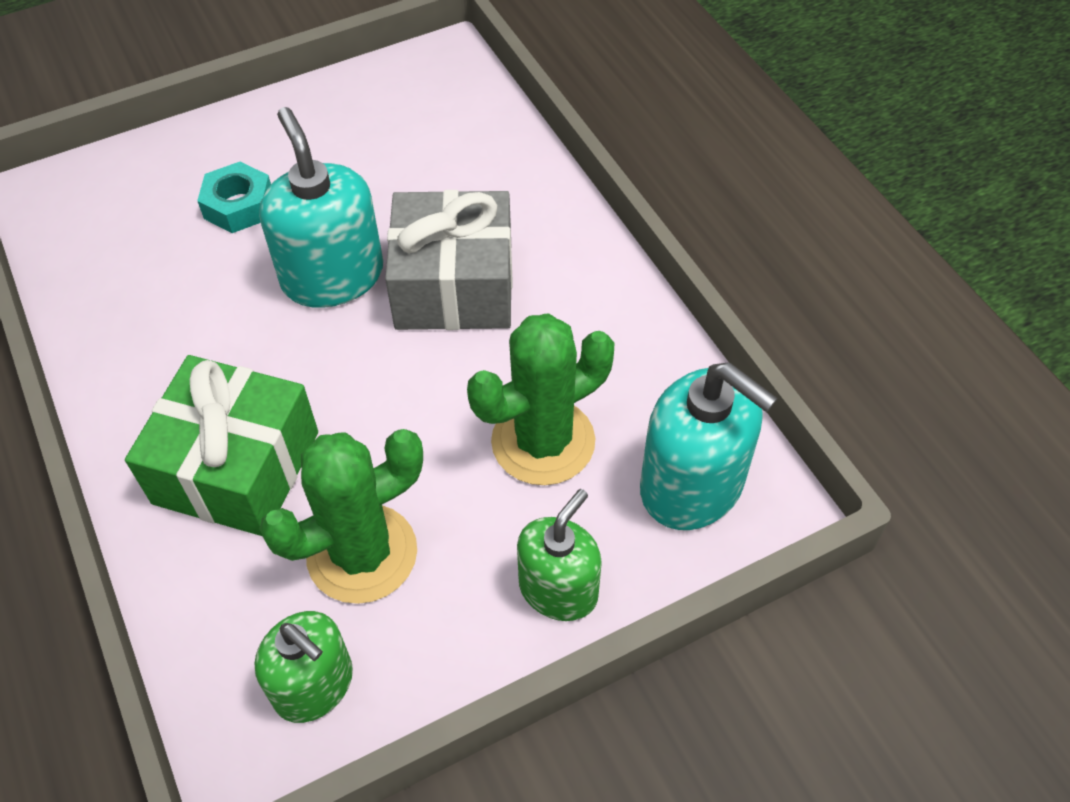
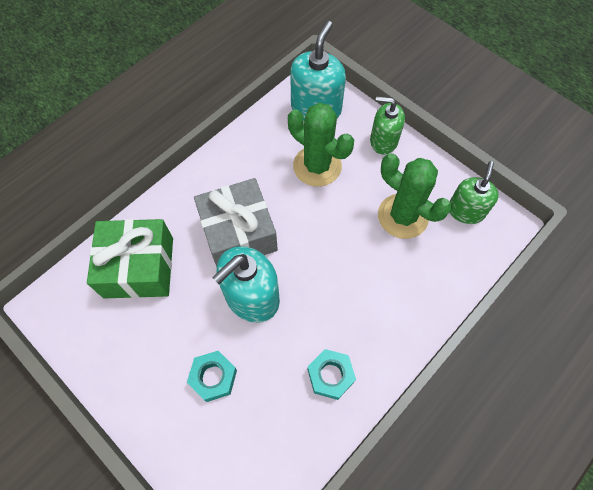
camera: 110 degrees left, 10 degrees up
green gift [125,355,318,536] -> green gift moved to [87,219,173,299]
none -> turquoise nut [307,349,356,400]

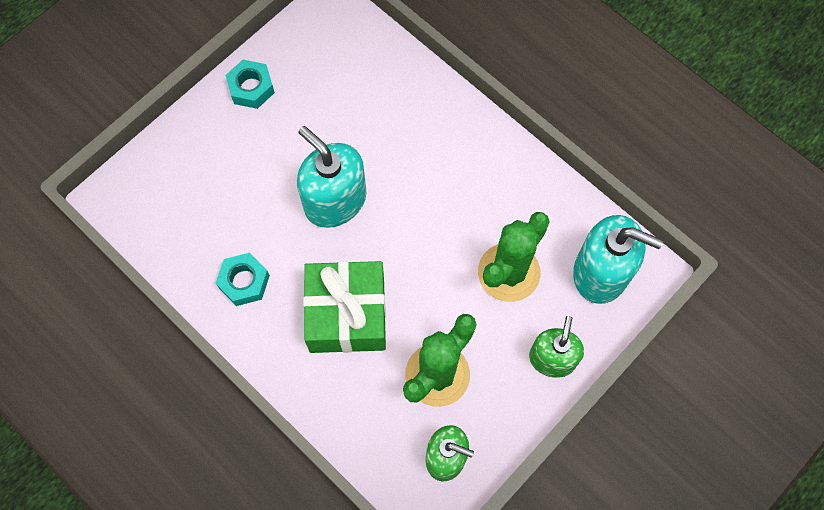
camera: 90 degrees right, 5 degrees up
green gift [87,219,173,299] -> green gift moved to [303,261,386,353]
turquoise nut [187,351,237,402] -> turquoise nut moved to [225,60,275,109]
grey gift [194,178,278,267] -> none

